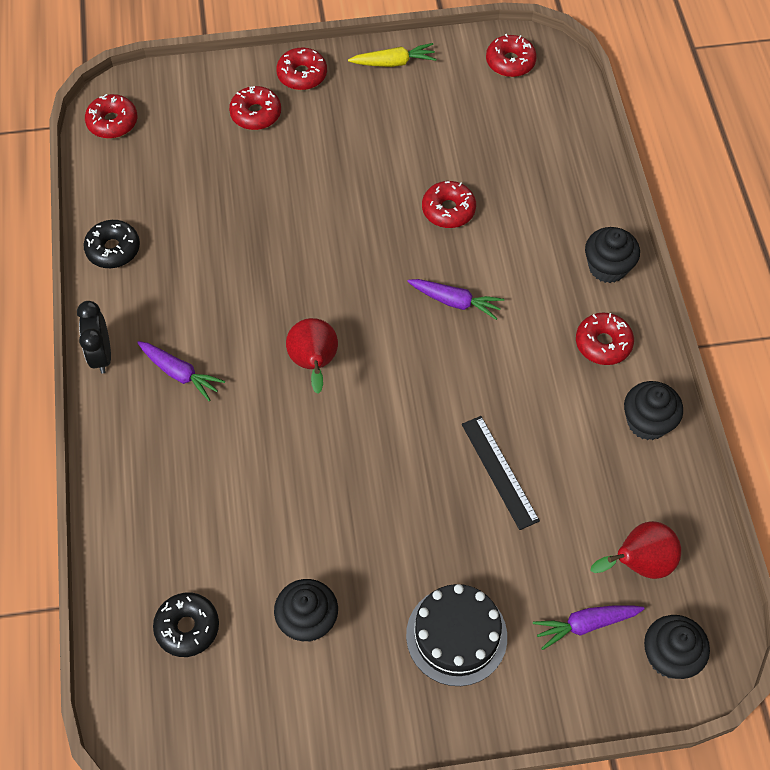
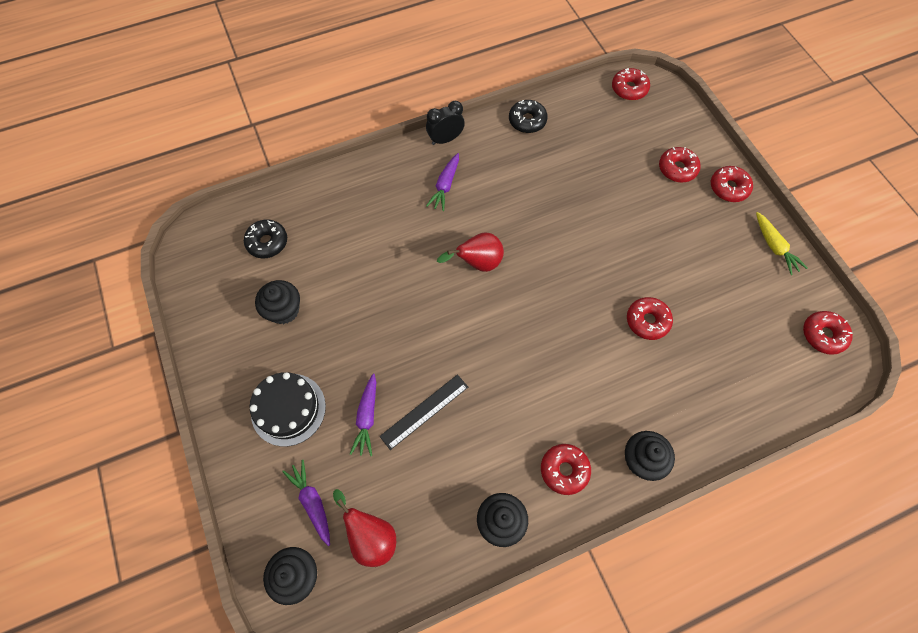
camera: 75 degrees right, 5 degrees up
purple carrot [407,279,504,320] -> purple carrot moved to [350,373,376,456]

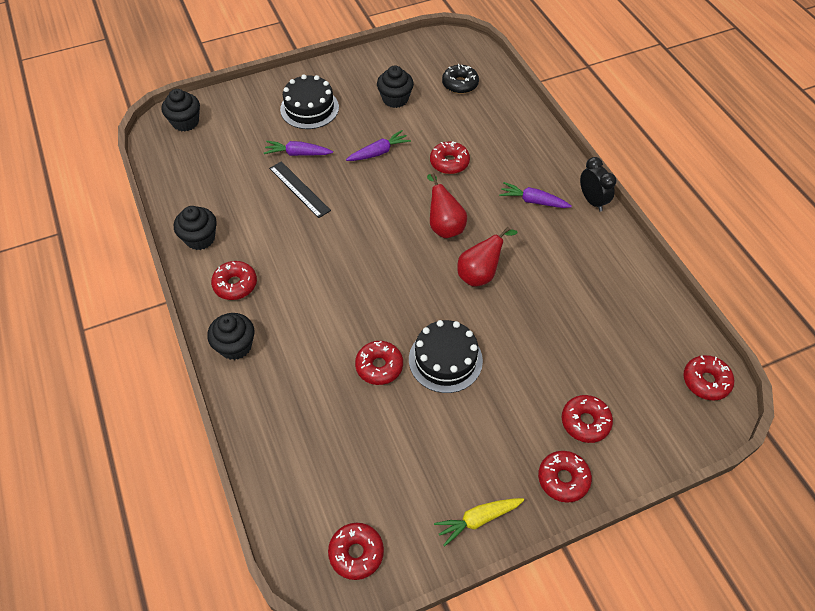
camera: 90 degrees right, 10 degrees down
purple carrot [282,460,330,546] -> purple carrot moved to [346,130,411,161]
red pear [333,489,396,567] -> red pear moved to [457,227,518,287]
black donut [509,100,548,133] -> none
none -> black cake [409,320,483,393]
none -> red donut [430,141,470,174]

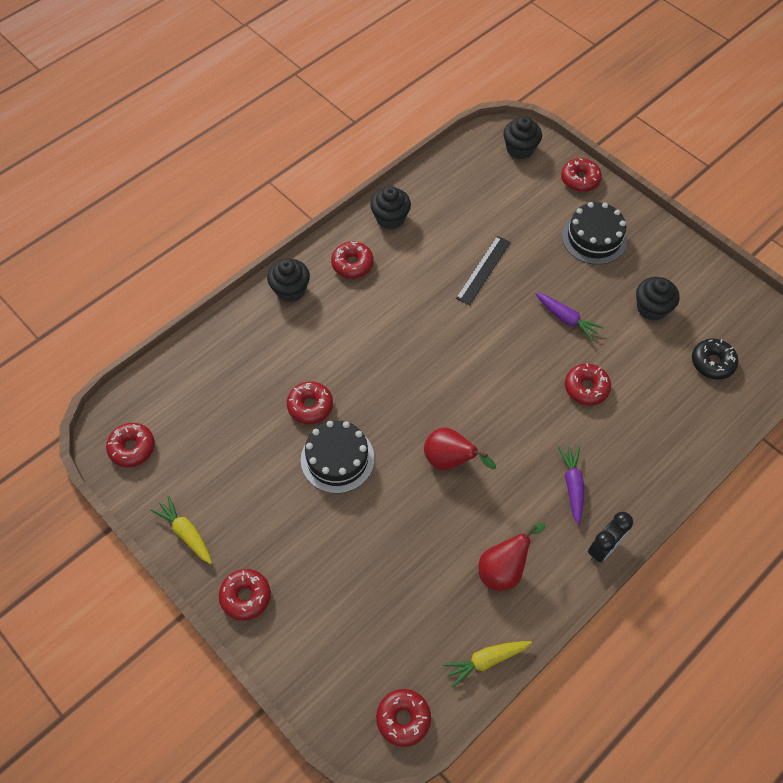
camera: 70 degrees right, 5 degrees up
purple carrot [264,141,333,156] -> none
red pear [427,173,467,238] -> red pear moved to [478,522,545,591]
red donut [562,395,613,443] -> red donut moved to [561,158,602,192]
none -> yellow carrot [443,641,532,688]

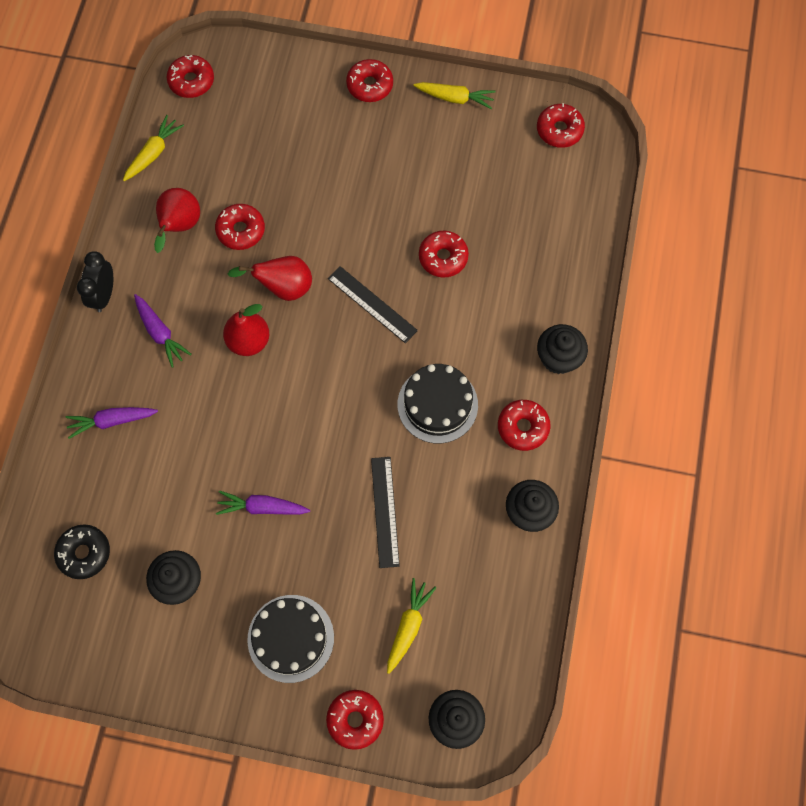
camera: 145 degrees right, 10 degrees up
black cake [301,420,375,493] -> black cake moved to [398,364,478,443]
red donut [565,363,611,406] -> red donut moved to [215,204,265,250]
none -> purple carrot [66,407,158,439]
none -> red pear [223,304,269,356]
none -> black ruler [328,266,418,343]
none -> yellow carrot [387,578,436,674]

